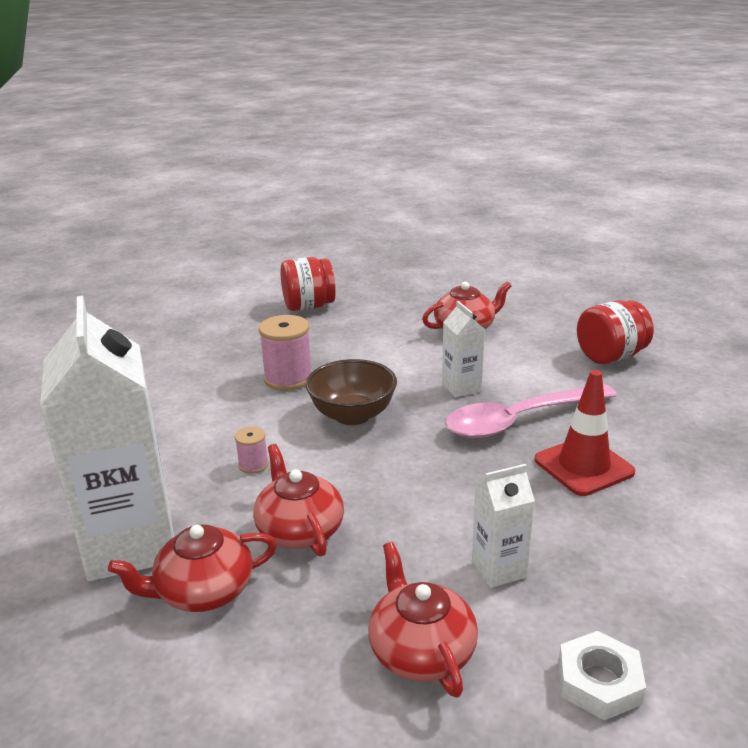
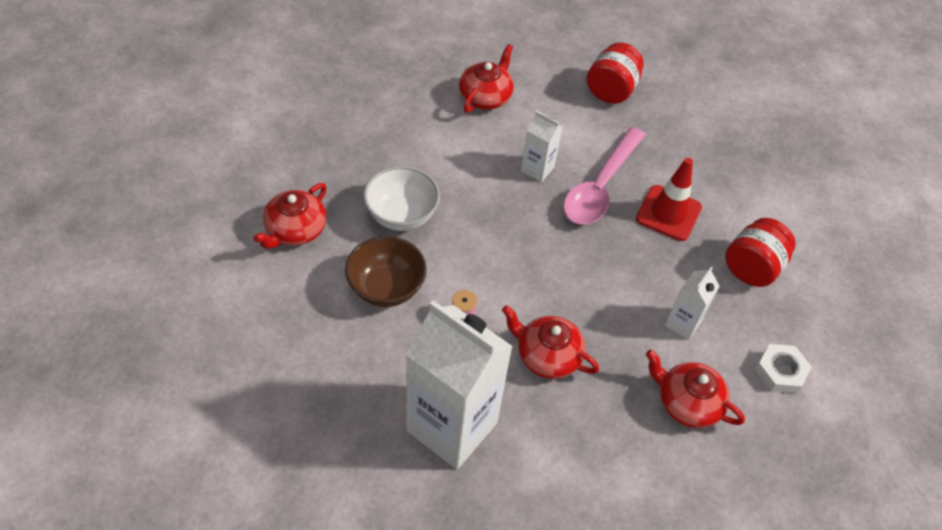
camera: 40 degrees left, 25 degrees up
red teapot [108,525,277,612] -> red teapot moved to [253,183,327,249]
pink spool [259,315,312,391] -> white bowl [363,166,440,231]
red jar [280,257,336,311] -> red jar moved to [725,218,796,287]
brown bowl [306,359,397,425] -> brown bowl moved to [345,236,427,307]

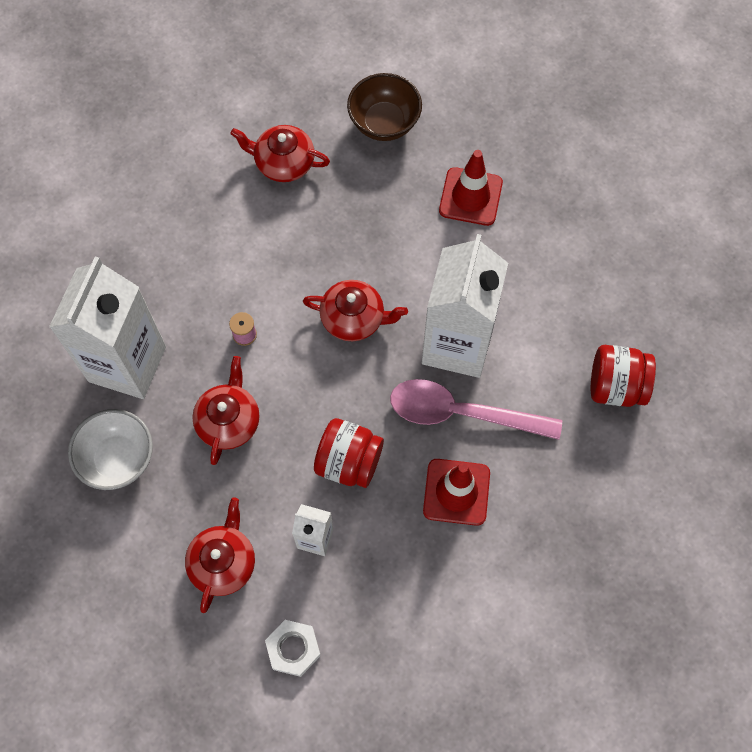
camera: 75 degrees right, 15 degrees up
brown bowl [345,236,427,307] -> brown bowl moved to [347,73,422,141]
white bowl [363,166,440,231] -> white bowl moved to [68,409,153,490]
red teapot [459,44,514,113] -> red teapot moved to [303,280,408,341]
white carton [521,111,563,182] -> white carton [422,234,508,378], size x2.17
red jar [725,218,796,287] -> red jar moved to [314,418,384,488]
none -> red traffic cone [439,150,503,226]

